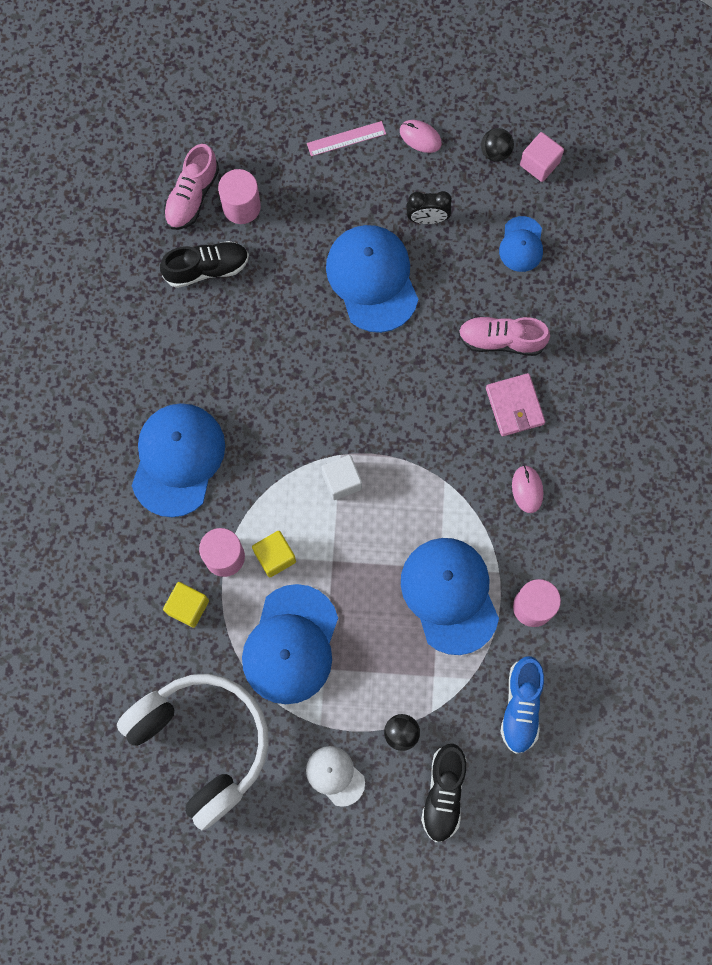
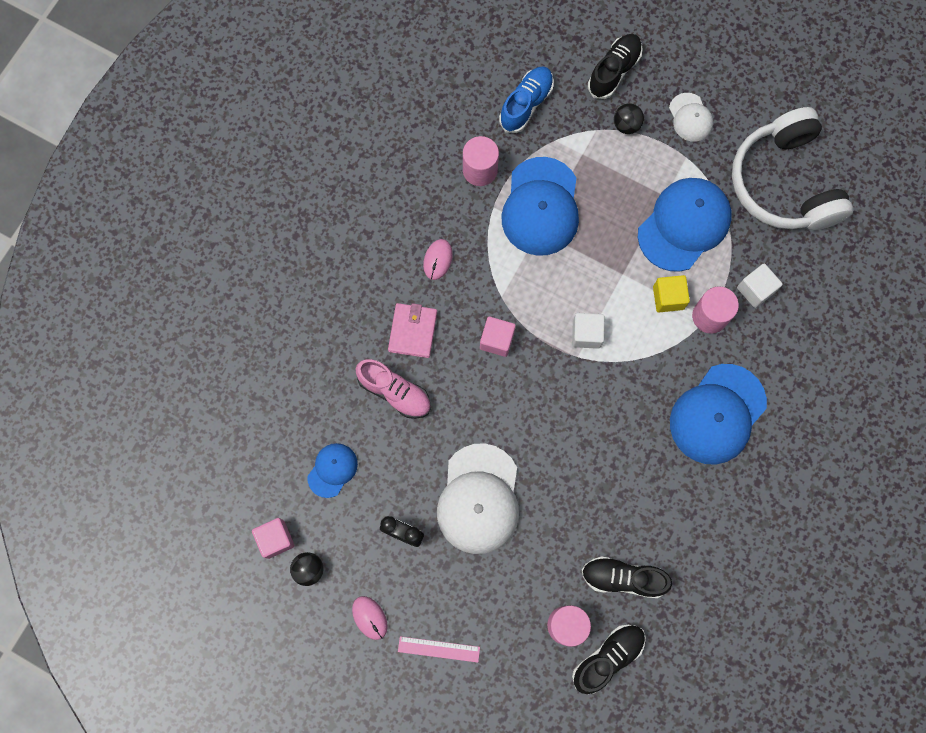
camera: 155 degrees left, 0 degrees up
yellow cube [163,582,209,628] -> white cube [737,263,783,308]
pink shoe [164,144,219,230] -> black shoe [572,625,645,694]
blue cap [326,225,418,333] -> white cap [437,443,519,554]
none -> pink cube [480,317,516,357]

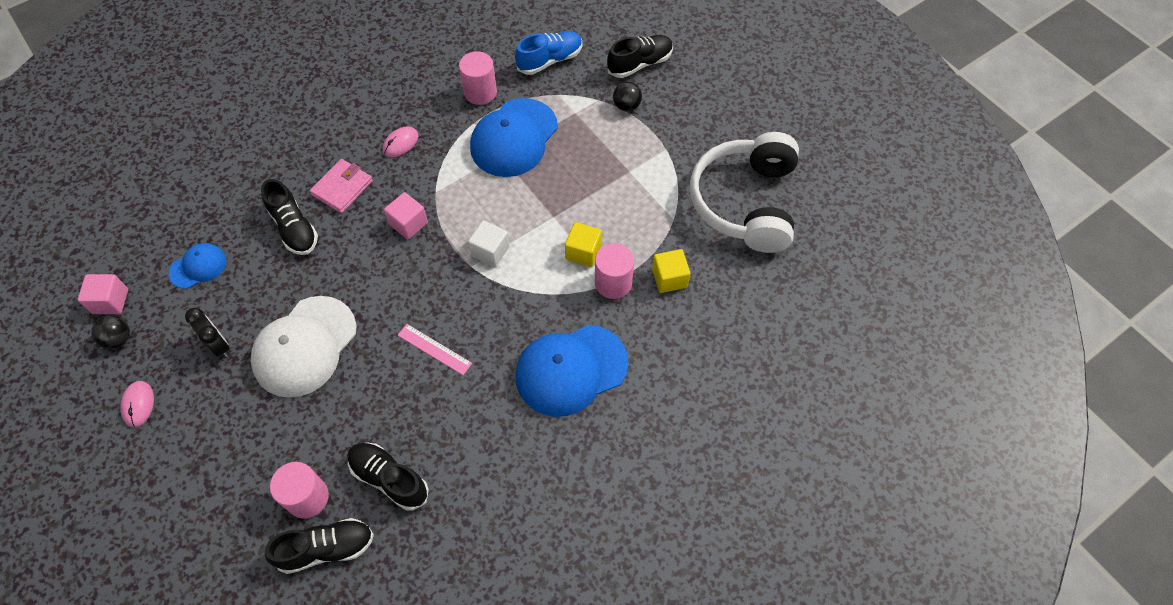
camera: 25 degrees right, 15 degrees down
pink shoe [356,359,431,419] -> black shoe [261,179,318,255]
pink ruler [398,636,480,663] -> pink ruler moved to [398,324,472,375]
blue cap [638,178,732,272] -> none
white cap [669,93,713,142] -> none
white cube [737,263,783,308] -> yellow cube [652,249,690,293]

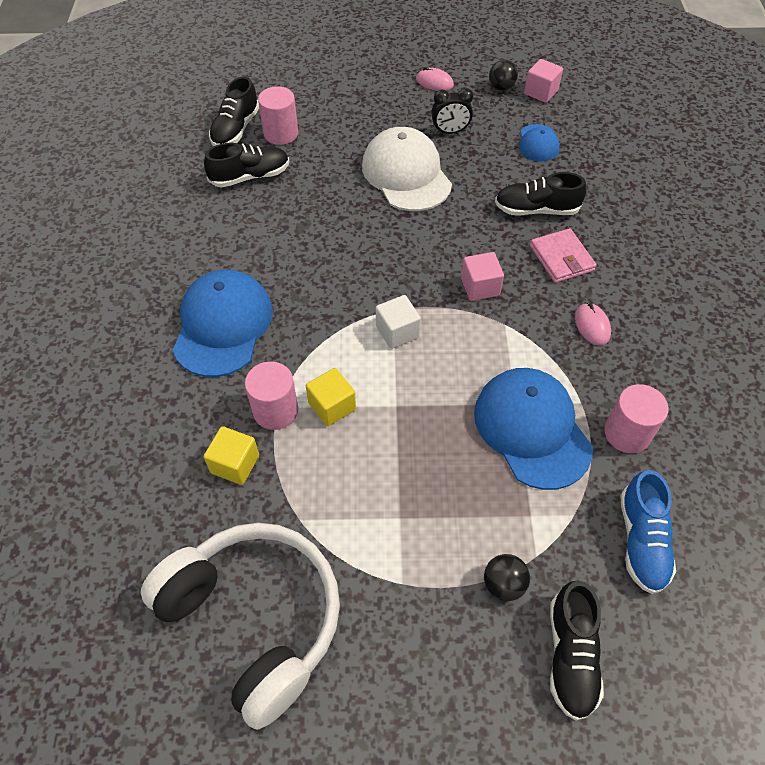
camera: 125 degrees right, 5 degrees down
pink ruler [398,324,472,375] -> none

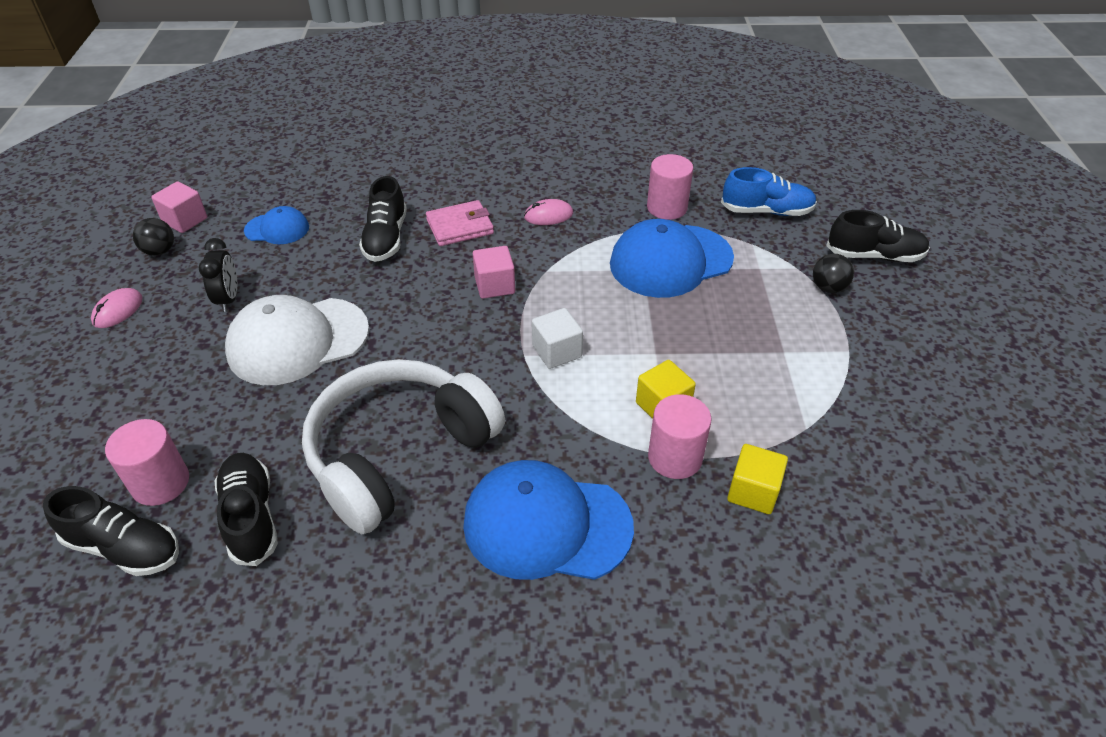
camera: 90 degrees left, 10 degrees down
white headphones [141,523,340,730] -> white headphones moved to [302,359,505,535]

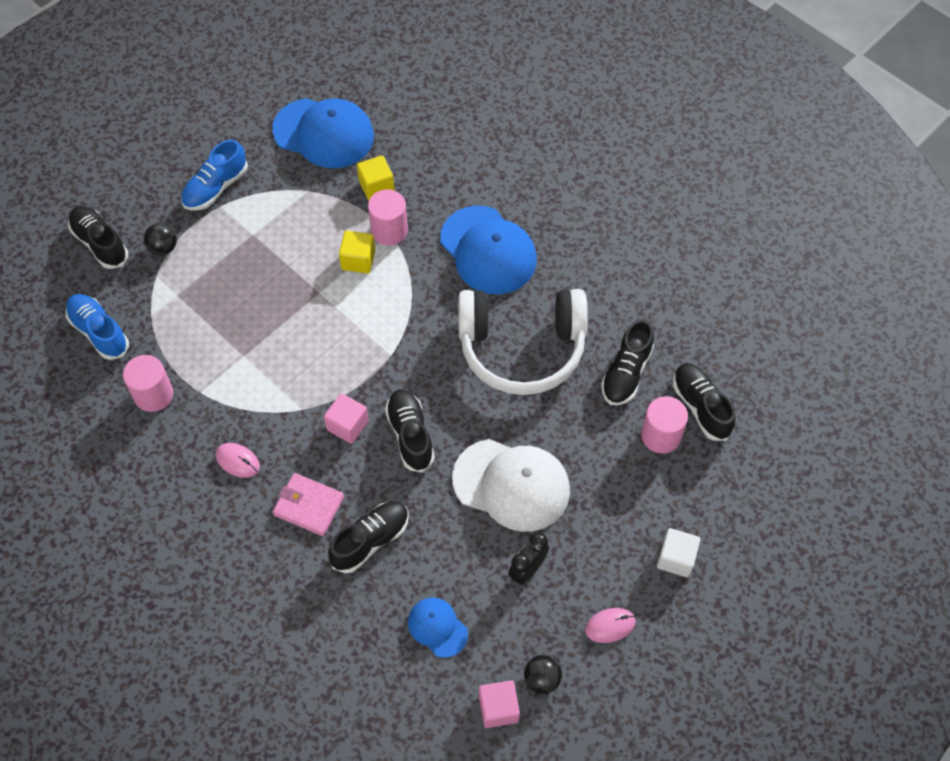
camera: 135 degrees left, 15 degrees up
white cube [532,308,583,369] -> white cube moved to [657,528,701,577]
blue cap [610,219,734,298] -> blue cap moved to [272,98,374,168]
none -> blue shoe [181,140,248,210]
none -> black shoe [385,389,435,472]

